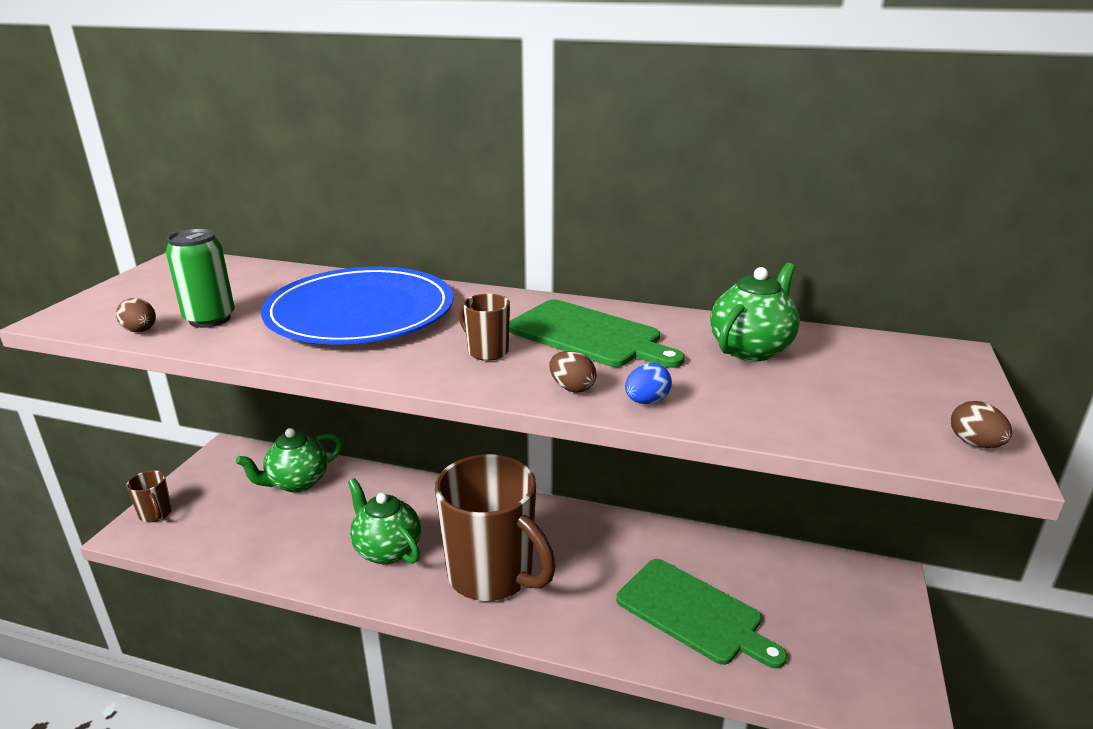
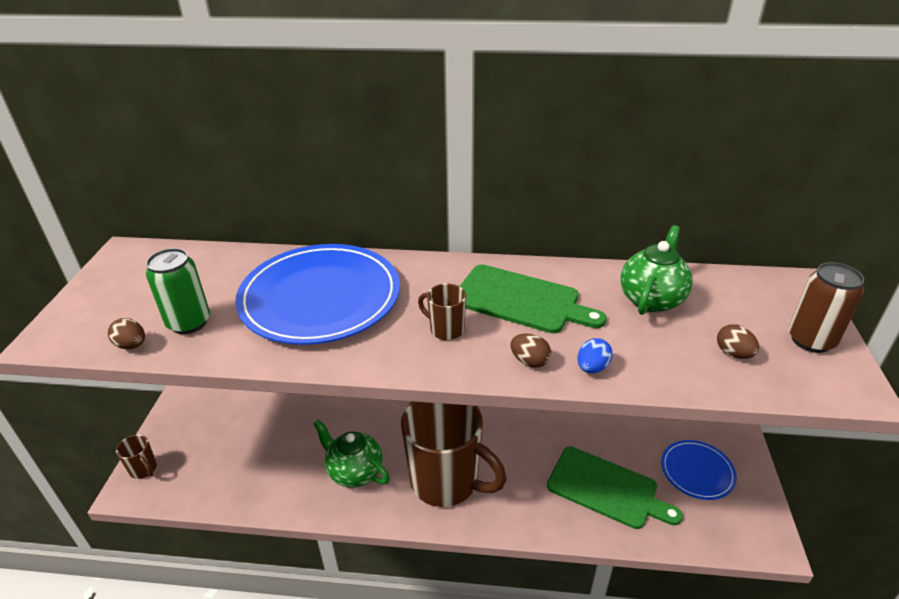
camera: 10 degrees left, 10 degrees up
green teapot [236,428,342,492] -> none
brown egg [951,401,1012,448] -> brown egg moved to [717,324,759,359]
none -> blue plate [661,440,737,500]
none -> brown can [789,262,864,353]

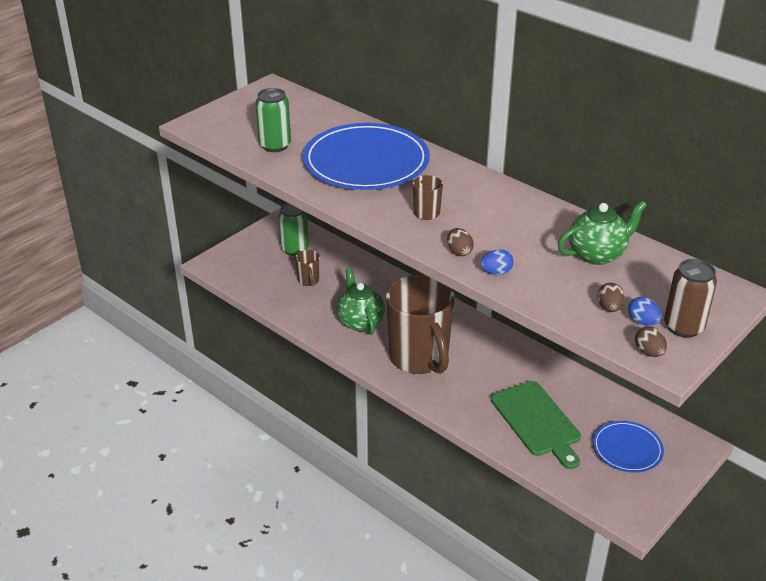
camera: 35 degrees right, 0 degrees up
brown egg [108,318,145,349] -> brown egg moved to [635,326,667,357]
brown mug [116,434,157,479] -> brown mug moved to [295,250,320,286]
green cutting board [460,264,607,333] -> none
none -> green can [279,203,309,256]
none -> blue egg [628,297,662,326]

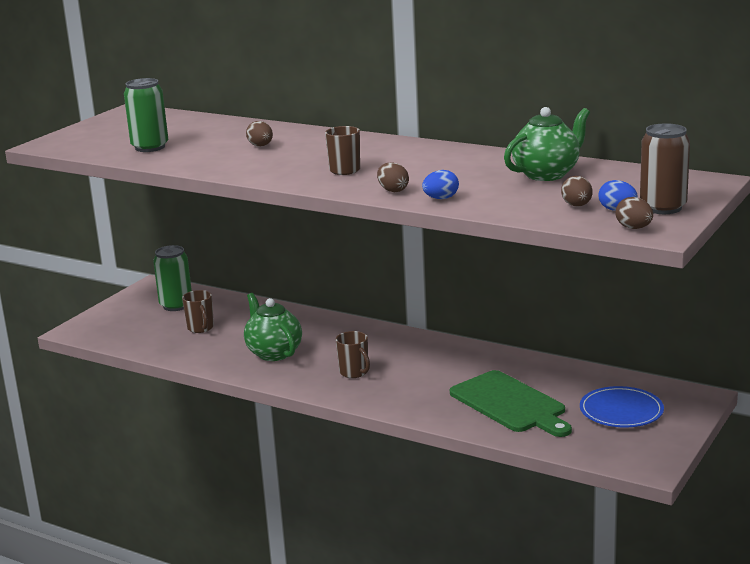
camera: 10 degrees left, 15 degrees down
blue plate [303,123,430,190] -> brown egg [246,121,273,147]
brown mug [386,274,455,374] -> brown mug [336,331,370,378], size x0.40

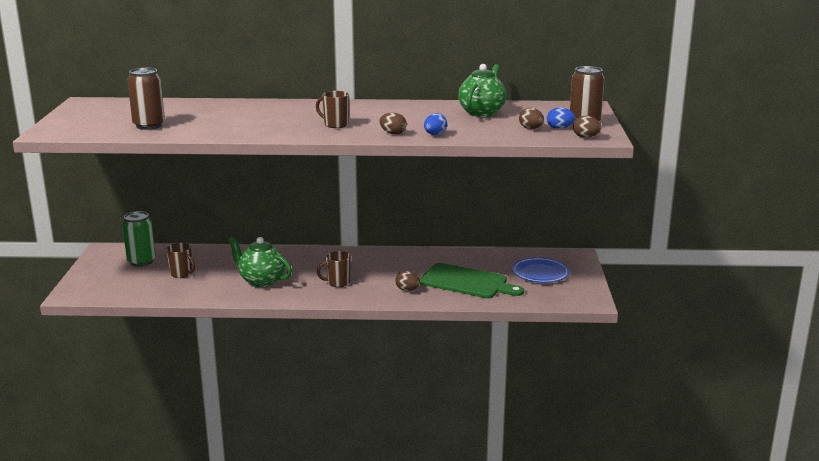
camera: 30 degrees left, 0 degrees up
green can [124,78,168,152] -> brown can [127,68,165,130]
brown egg [246,121,273,147] -> brown egg moved to [395,271,420,291]
brown mug [336,331,370,378] -> brown mug turned 135 degrees clockwise [317,251,351,287]

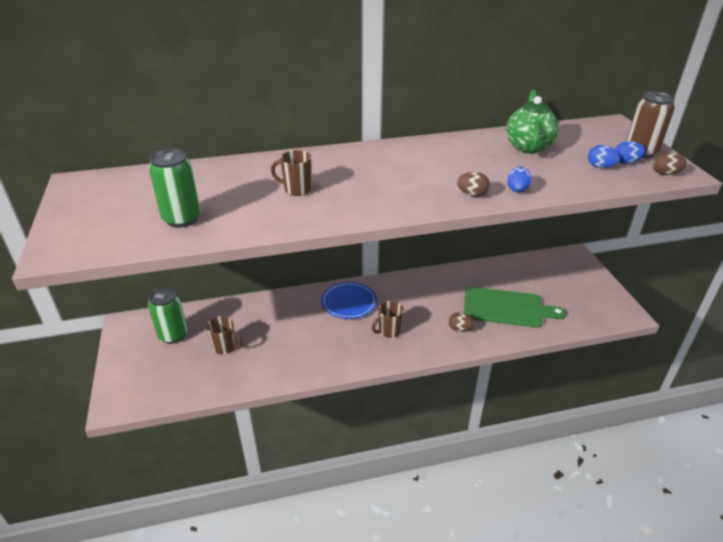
camera: 15 degrees left, 15 degrees up
brown can [127,68,165,130] -> green can [149,149,201,228]
green teapot [228,237,292,287] -> none
brown mug [316,91,349,128] -> brown mug moved to [271,150,312,196]
blue plate [512,257,570,283] -> blue plate moved to [321,282,377,319]
brown egg [519,108,544,129] -> blue egg [588,145,620,168]

